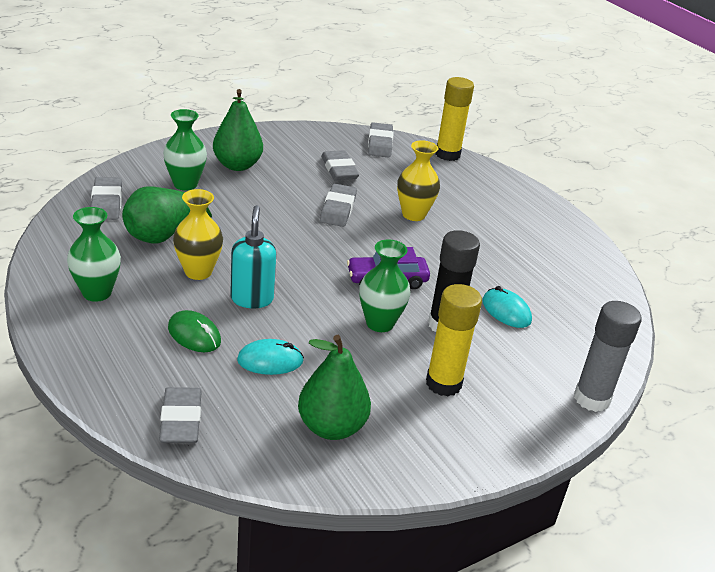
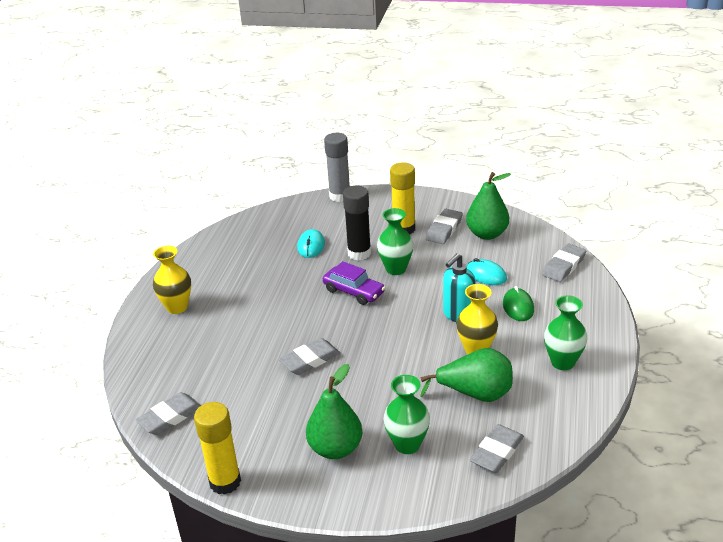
camera: 130 degrees left, 0 degrees up
grey eraser [321,150,359,180] -> grey eraser moved to [426,209,463,244]
yellow vase [397,140,440,221] -> yellow vase moved to [153,246,191,314]
yellow glue stick [435,77,474,161] -> yellow glue stick moved to [194,402,241,495]

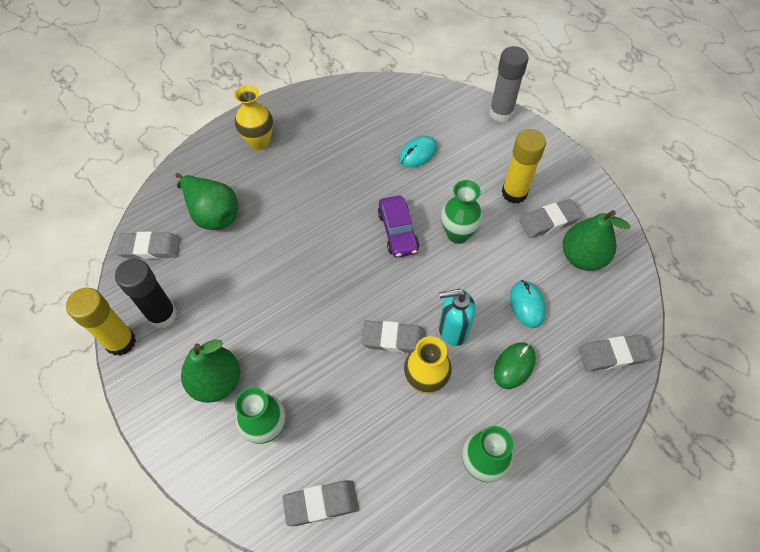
camera: 40 degrees right, 25 degrees up
grey eraser [279,338,340,375] -> grey eraser moved to [361,320,426,353]
black glue stick [343,186,371,260] -> black glue stick moved to [115,258,177,328]
green pear [420,348,513,402] -> green pear moved to [175,173,238,230]

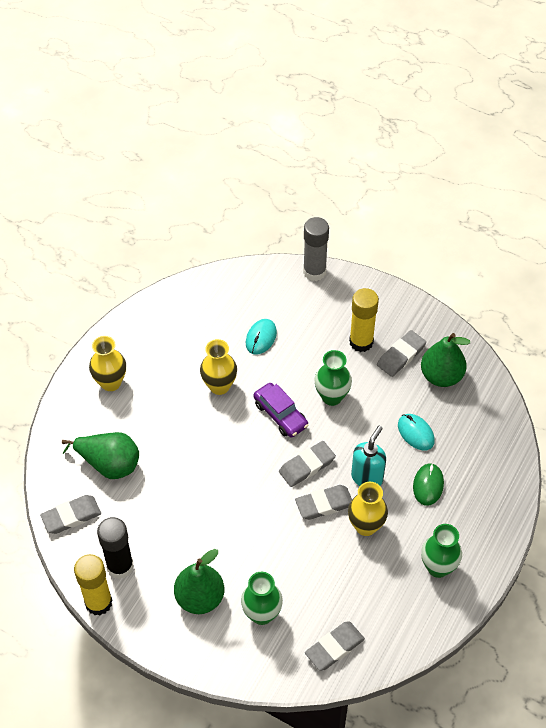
camera: 25 degrees left, 5 degrees down
turquoise soap dispenser [439,289,476,346] -> turquoise soap dispenser turned 150 degrees clockwise [351,426,386,486]
grey eraser [579,335,651,372] -> grey eraser moved to [279,441,336,487]
none -> yellow vase [200,339,237,395]

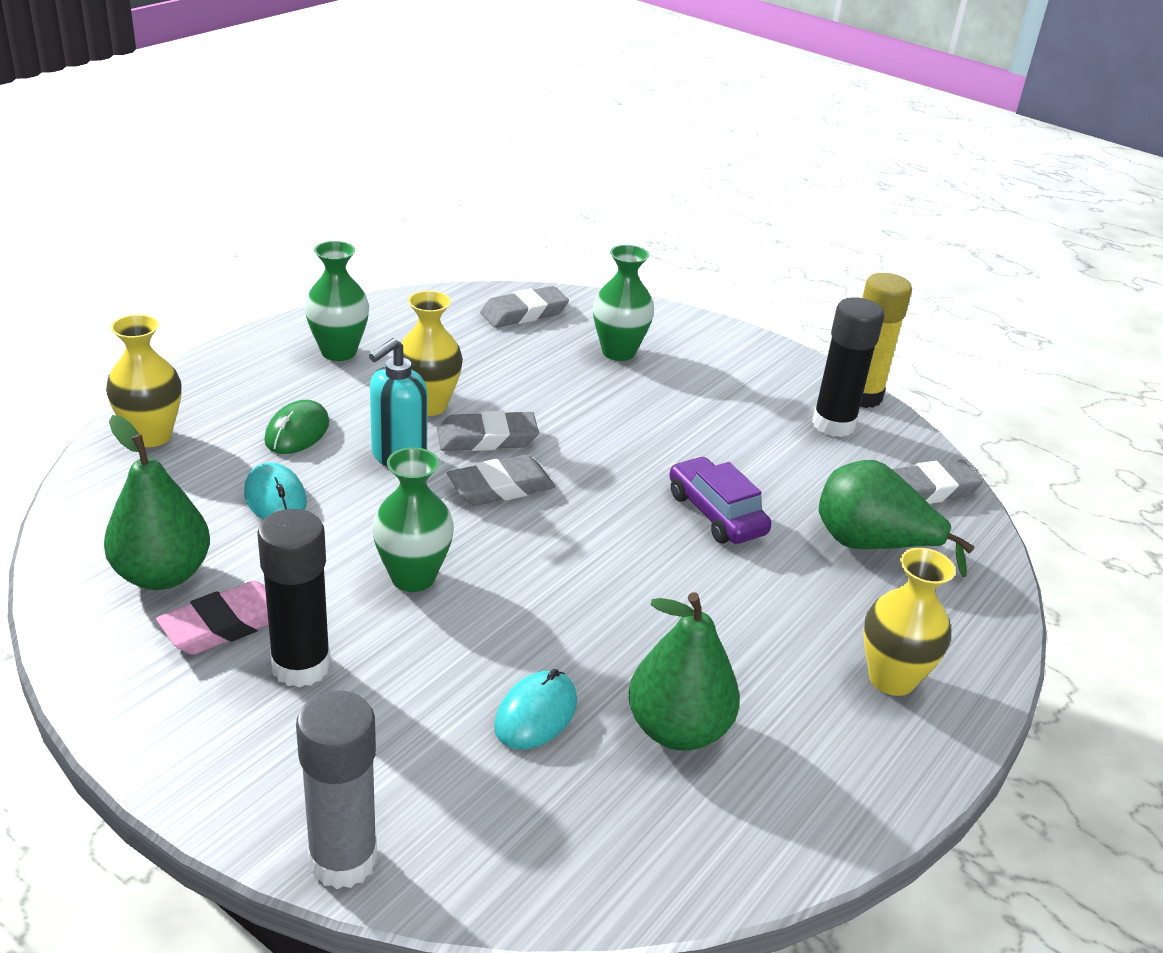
camera: 175 degrees left, 20 degrees down
green pear [174,549,224,614] -> green pear moved to [628,592,740,751]
yellow vase [200,339,237,395] -> yellow vase moved to [106,314,182,447]
purple car [254,383,309,438] -> purple car moved to [669,456,771,544]
yellow glue stick [349,288,379,352] -> black glue stick [257,509,331,687]
grey eraser [377,330,426,377] -> pink eraser [156,581,269,655]

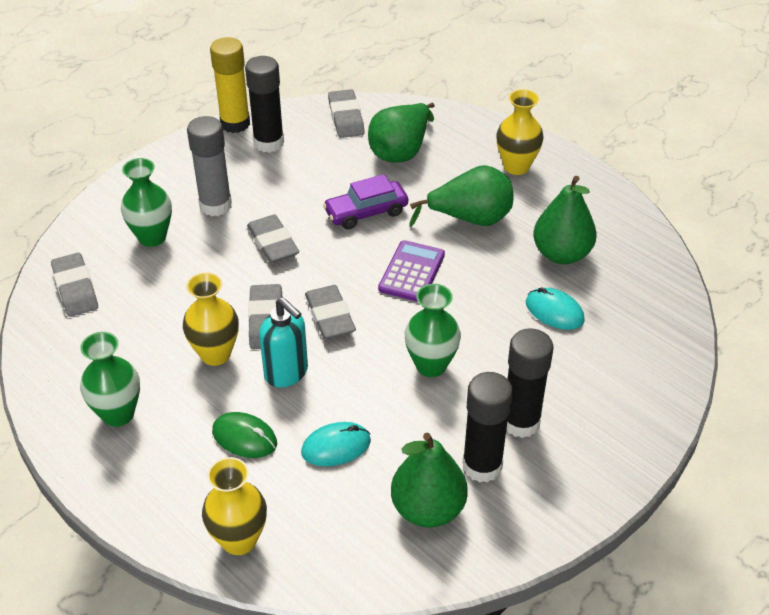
camera: 80 degrees left, 10 degrees up
pink eraser [156,581,269,655] -> black glue stick [462,372,513,483]
grey glue stick [296,691,377,889] -> grey glue stick moved to [187,116,232,216]
none -> grey eraser [247,214,299,263]
none -> purple calculator [378,240,445,302]
none -> green pear [409,165,513,227]

